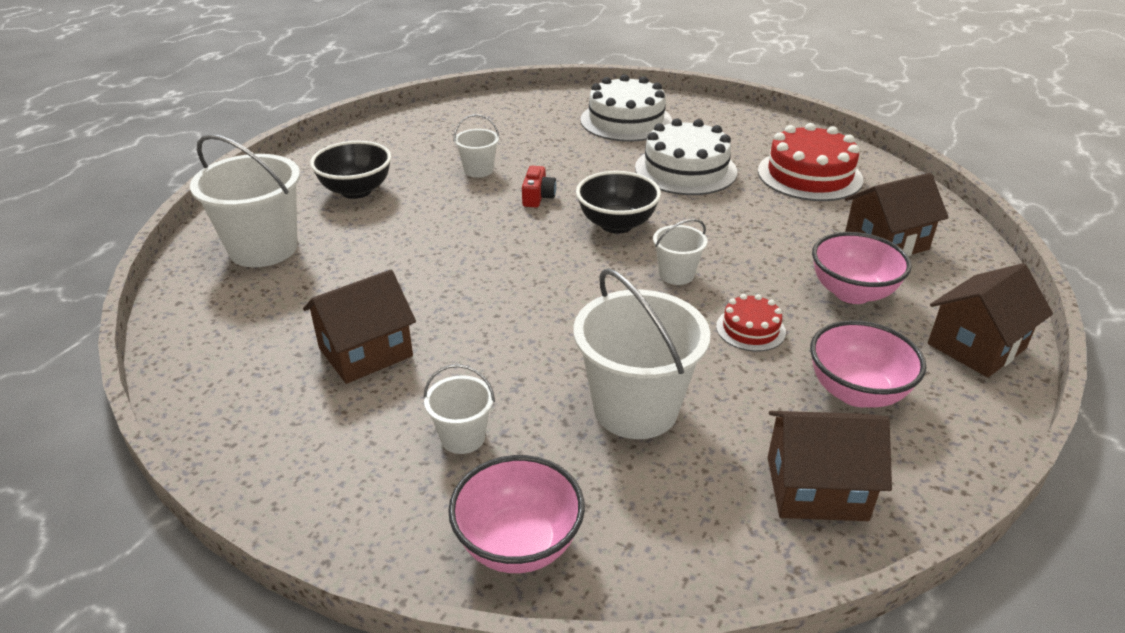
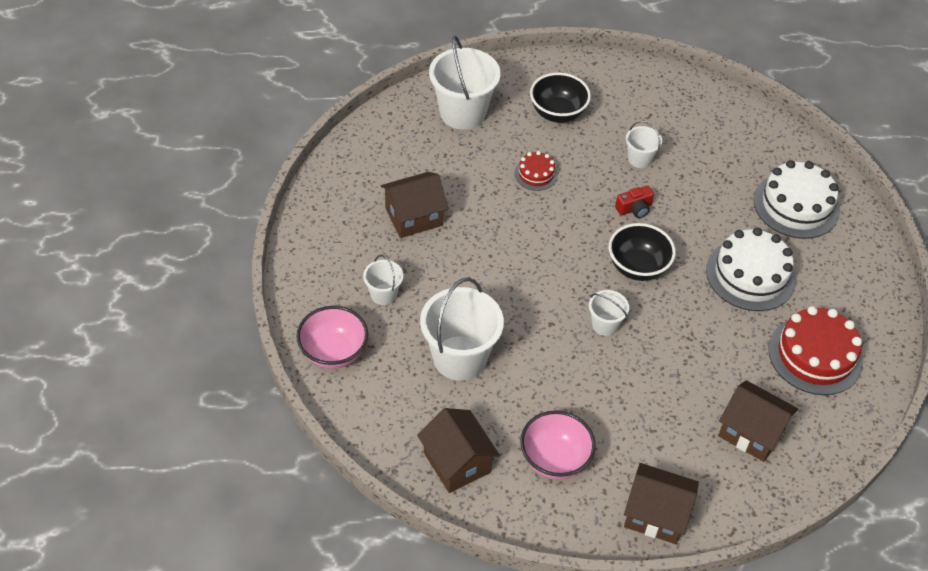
camera: 55 degrees right, 15 degrees up
brown house [303,270,416,384] -> brown house turned 45 degrees counterclockwise [381,172,448,238]
red cake [716,294,786,351] -> red cake moved to [514,151,558,191]
pink bowl [812,232,912,304] -> none

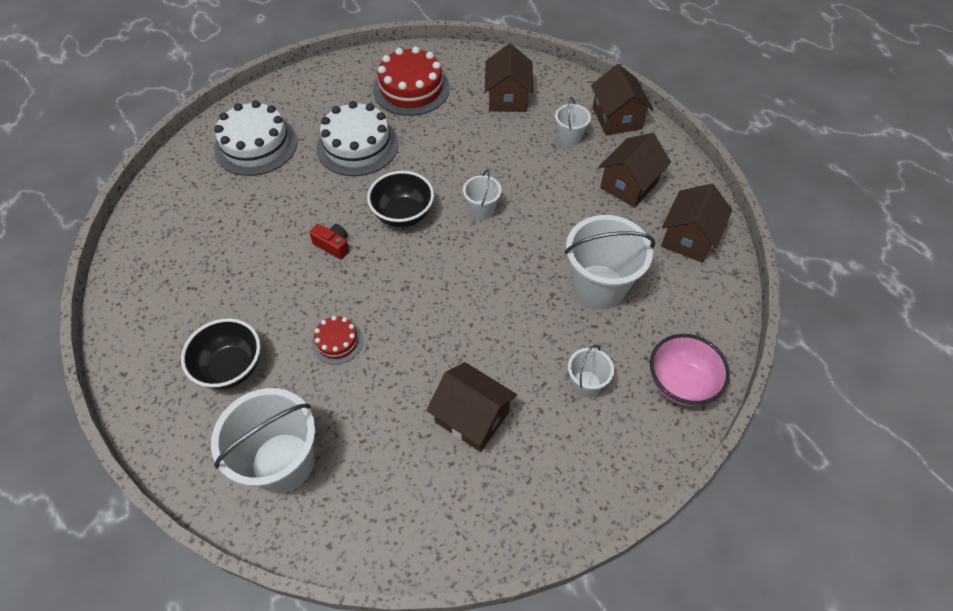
camera: 120 degrees left, 5 degrees up
pink bowl [520,410,596,479] -> brown house [599,133,671,208]
white bucket [626,120,662,168] -> white bucket moved to [555,97,591,146]

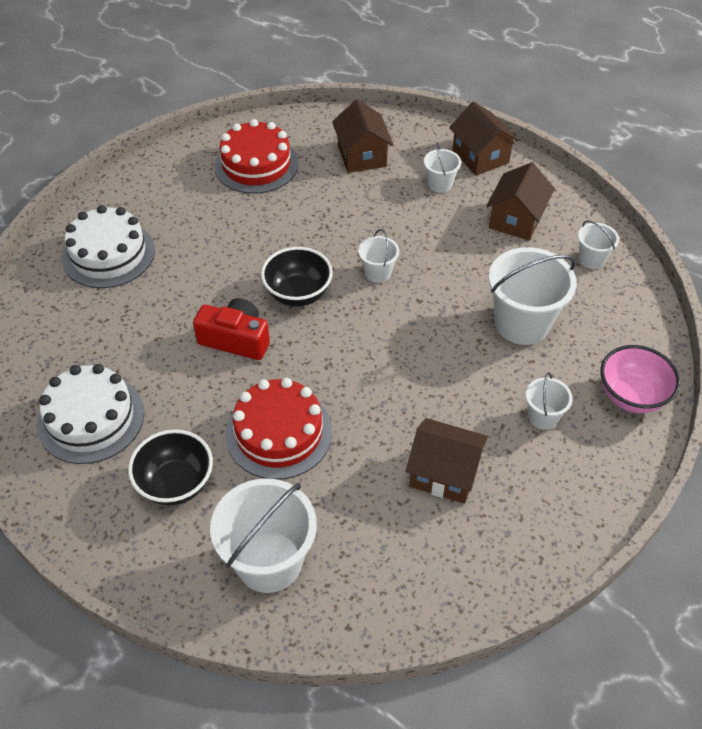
camera: 15 degrees left, 5 degrees down
red camera [309,224,349,259] -> red camera [193,298,270,360], size x1.69
red cake [312,316,363,365] -> red cake [226,378,332,480], size x1.95
white cake [317,101,399,176] -> white cake moved to [37,364,144,464]
brown house [661,183,732,263] -> white bucket [578,220,619,269]

